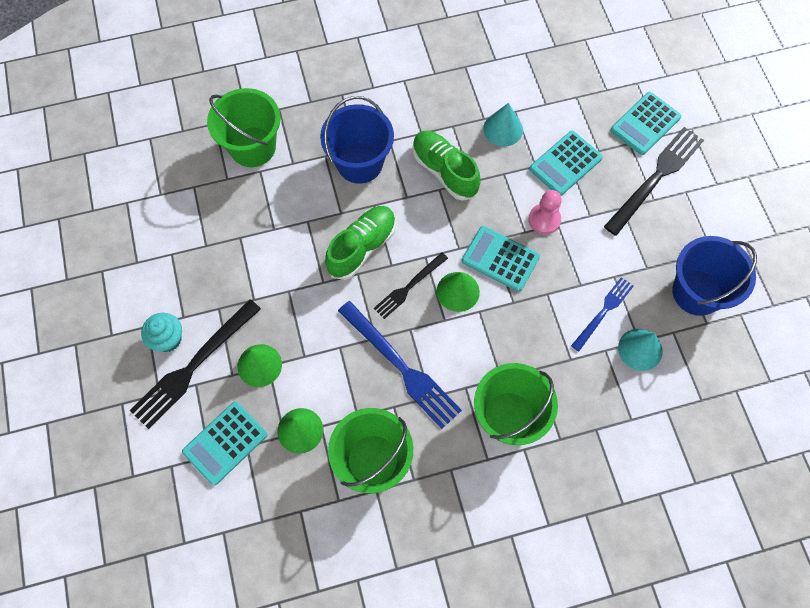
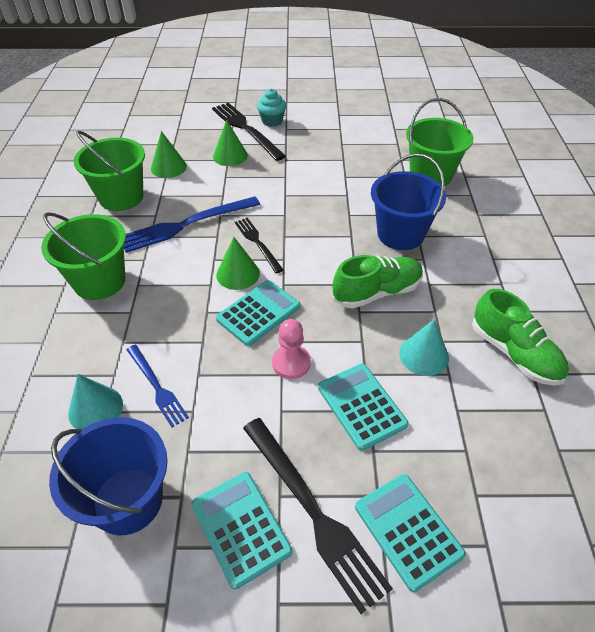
camera: 105 degrees right, 20 degrees down
turquoise calculator [182,401,268,486] -> turquoise calculator moved to [191,472,292,590]
green shoe [325,206,396,280] -> green shoe moved to [472,289,569,386]

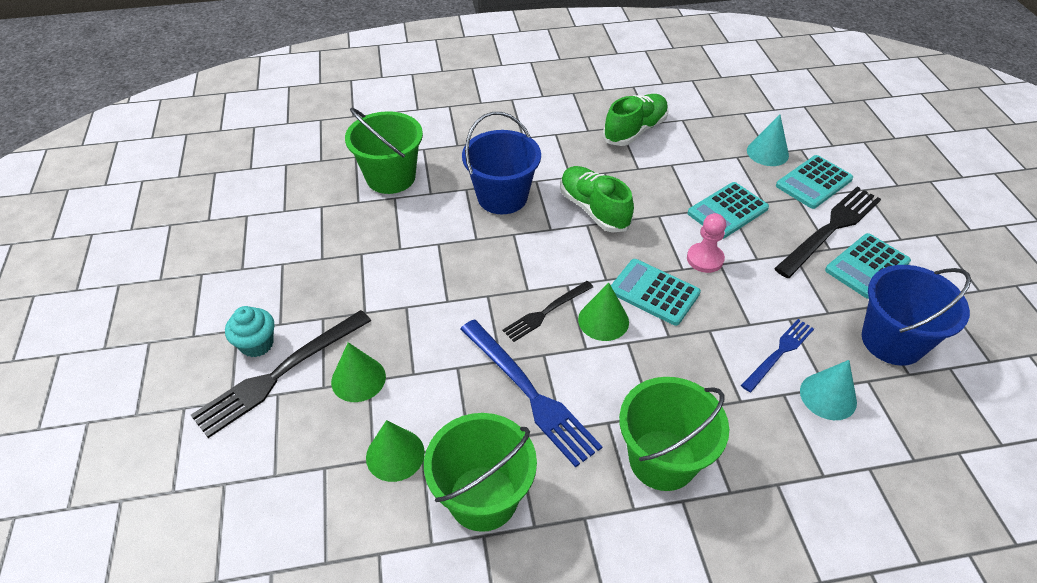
camera: 100 degrees left, 0 degrees up
turquoise cone [399,319,449,376] -> turquoise cone moved to [747,114,789,166]

